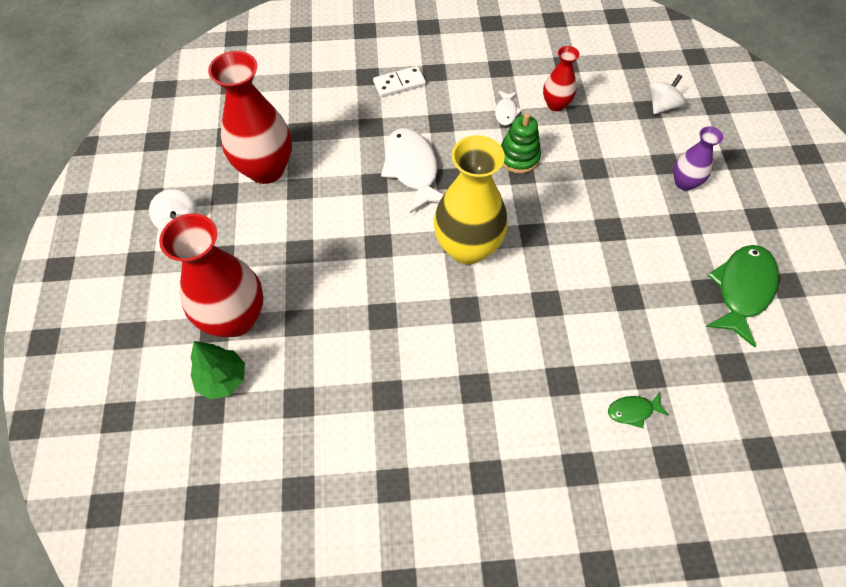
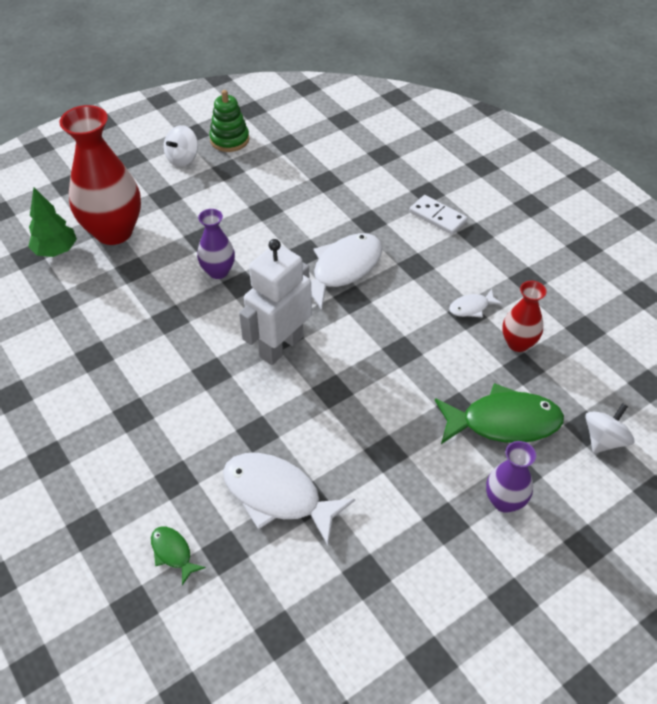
camera: 60 degrees right, 10 degrees down
red vase [208,51,292,184] -> none
yellow vase [434,135,508,264] -> white robot [239,239,312,365]
green stacking toy [500,113,541,174] -> green stacking toy moved to [209,90,249,152]
white spinning top [650,74,686,115] -> white spinning top turned 60 degrees counterclockwise [585,403,635,453]
green fish [706,245,779,348] -> green fish moved to [435,383,564,444]
none -> purple vase [197,209,235,279]
none -> white fish [223,453,355,546]

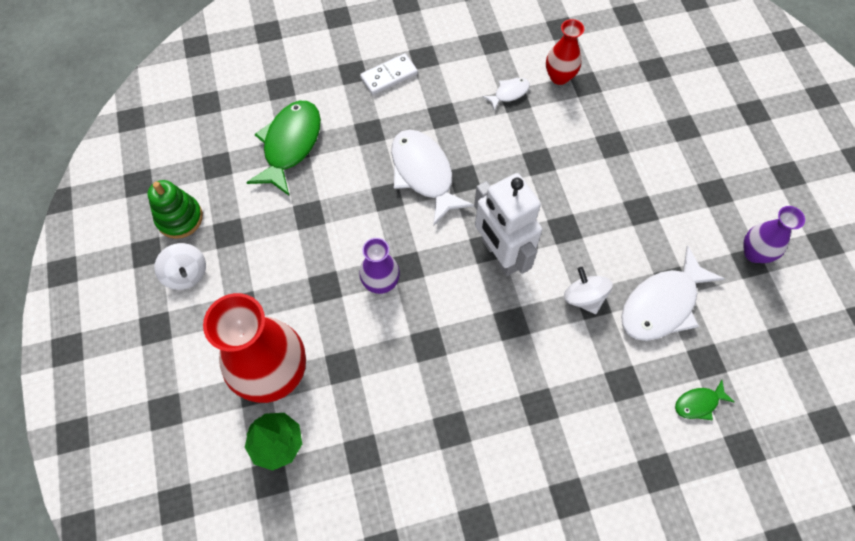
camera: 70 degrees left, 15 degrees up
green fish [435,383,564,444] -> green fish moved to [246,101,321,195]
white fish [449,289,503,317] -> white fish turned 120 degrees counterclockwise [482,78,530,111]
purple vase [486,441,536,513] -> purple vase moved to [743,206,805,263]
white spinning top [585,403,635,453] -> white spinning top moved to [564,267,613,314]

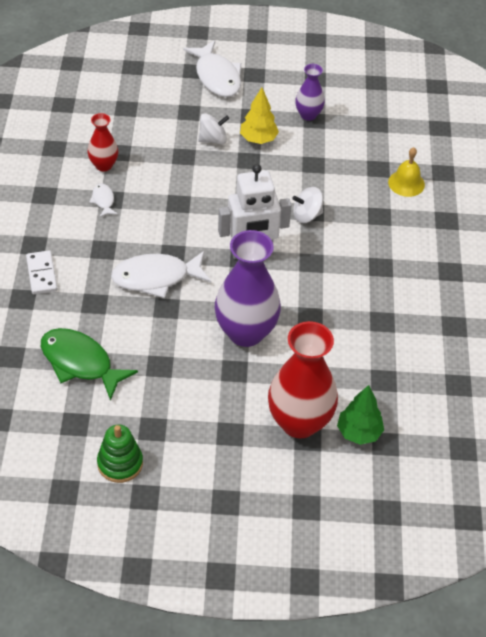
camera: 75 degrees left, 15 degrees down
white spinning top [154,243,206,290] -> white spinning top moved to [198,114,229,144]
purple vase [359,238,400,294] -> purple vase [215,230,281,347], size x1.91
white fish [621,245,725,341] -> white fish moved to [183,40,242,97]
green fish [675,380,734,420] -> yellow bell [388,147,425,197]
none -> yellow tree [240,87,279,144]

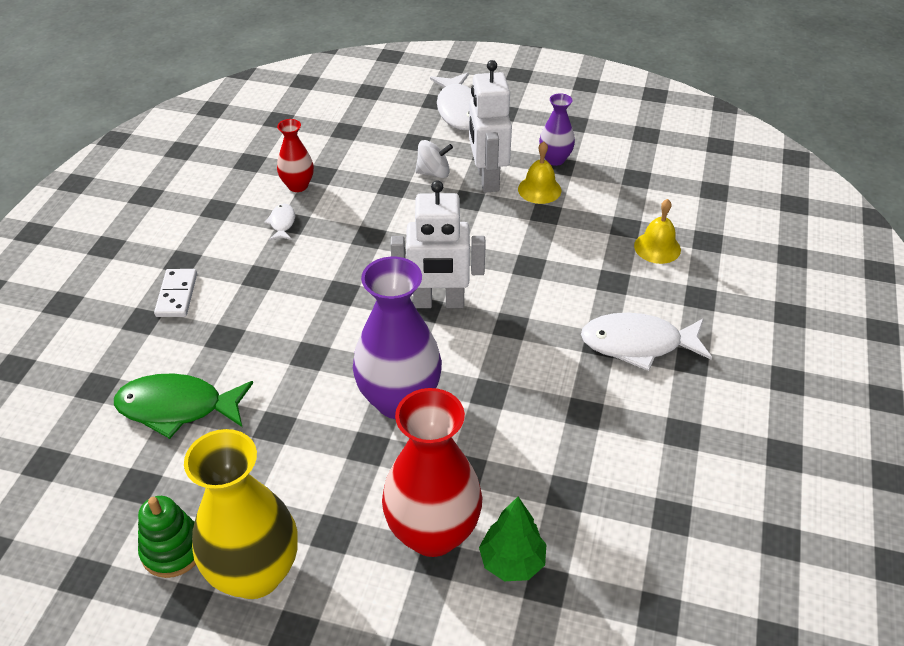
camera: 15 degrees right, 5 degrees down
green fish [41,328,138,401] -> green fish turned 45 degrees counterclockwise [114,373,253,439]
white fish [111,251,211,298] -> white fish moved to [581,313,712,371]
yellow tree [240,87,279,144] -> white robot [469,60,512,193]
white spinning top [292,187,323,223] -> none
none -> yellow vase [184,429,297,599]
none -> yellow bell [518,141,561,204]

